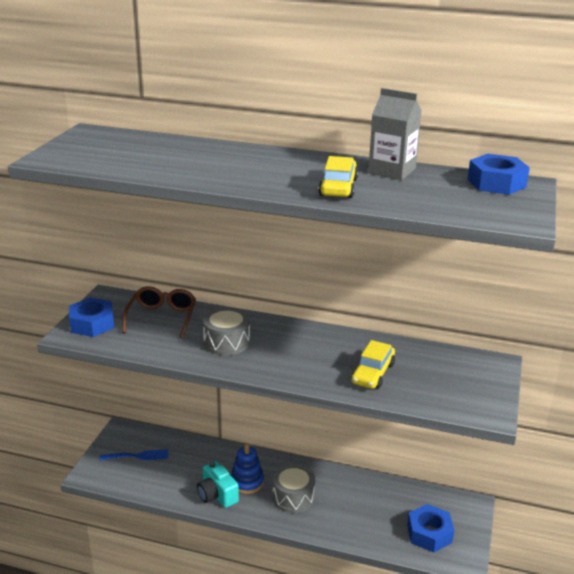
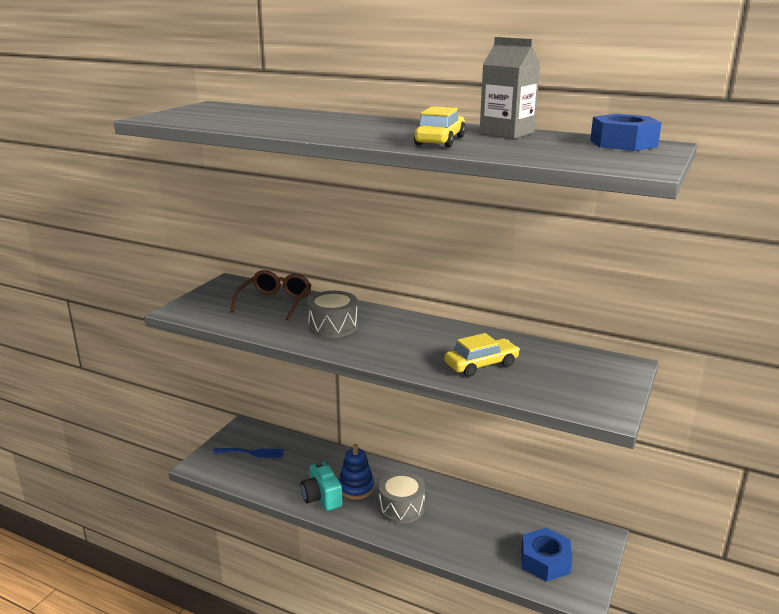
camera: 10 degrees right, 5 degrees down
blue nut [69,297,114,337] -> none
yellow car [351,340,395,389] -> yellow car turned 150 degrees counterclockwise [444,333,520,377]

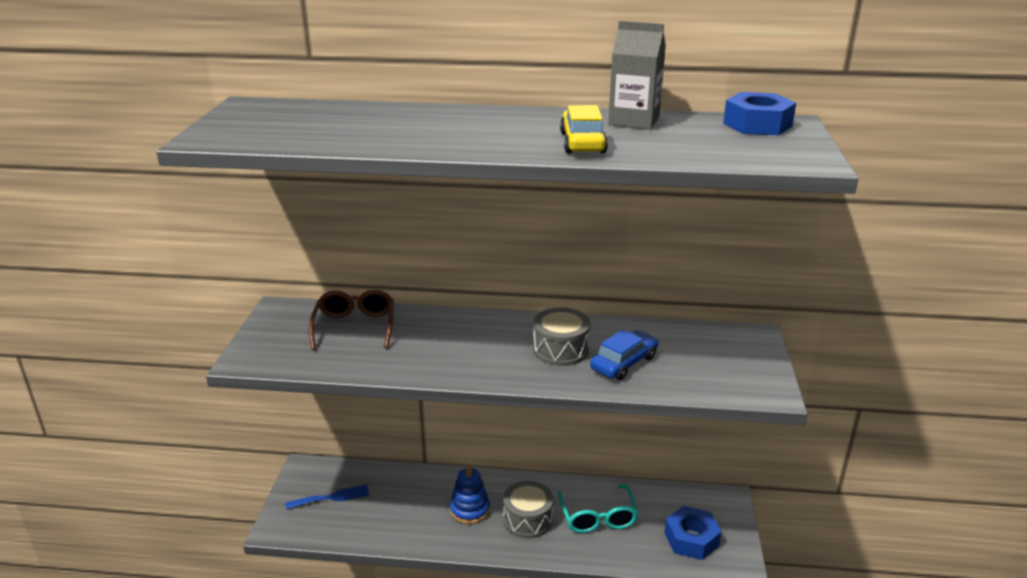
camera: 20 degrees left, 5 degrees up
turquoise camera [300,461,343,511] -> none
grey drum [307,291,358,338] -> grey drum moved to [533,307,590,366]
yellow car [444,333,520,377] -> blue car [590,329,658,380]
none -> turquoise glasses [558,485,638,533]

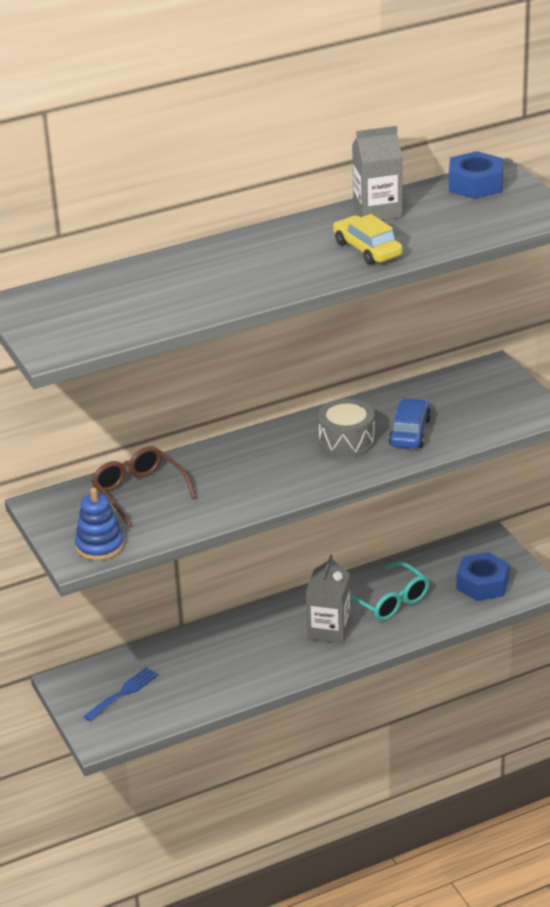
camera: 30 degrees left, 5 degrees up
blue stacking toy [450,464,490,524] -> blue stacking toy moved to [75,488,124,561]
grey drum [503,481,554,539] -> grey carton [306,554,351,644]

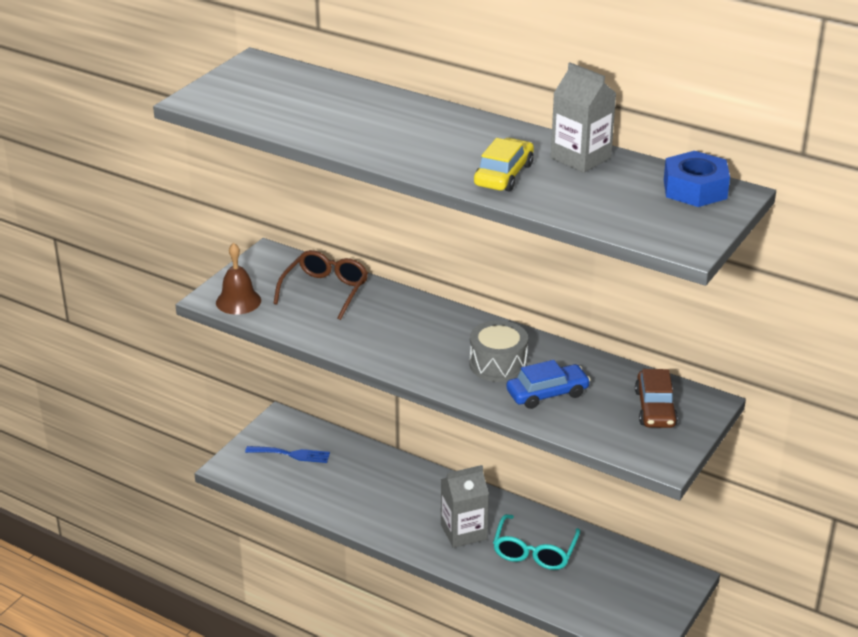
camera: 55 degrees right, 0 degrees up
blue stacking toy [75,488,124,561] -> brown bell [216,243,261,315]
blue nut [456,552,510,601] -> none
none -> brown car [635,369,678,428]

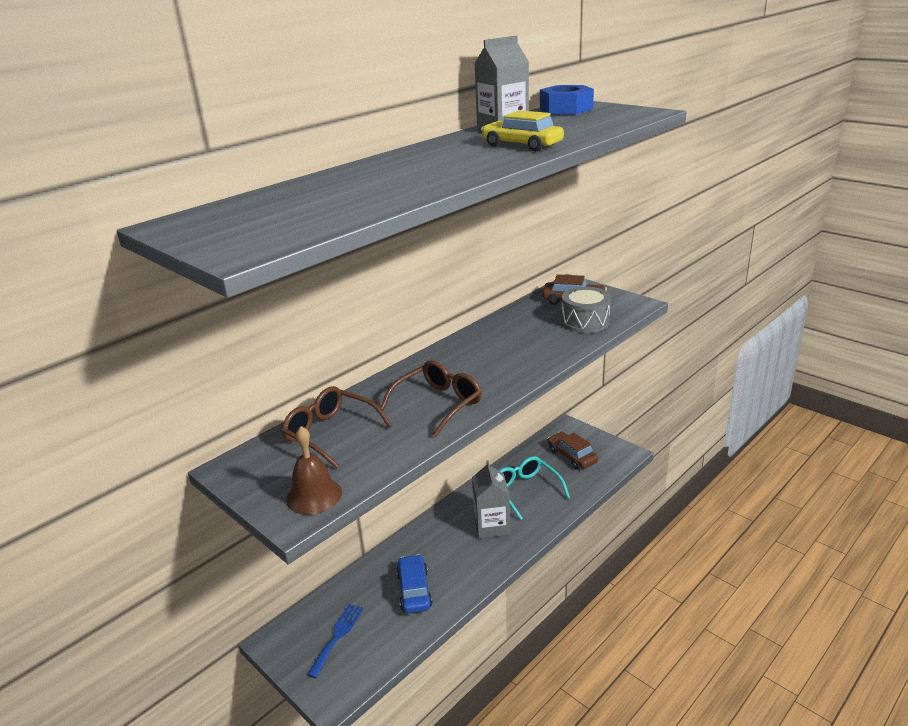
camera: 75 degrees left, 5 degrees down
grey drum [469,320,528,382] -> grey drum moved to [561,287,611,333]
turquoise glasses [493,514,580,570] -> turquoise glasses turned 150 degrees counterclockwise [499,456,570,520]
blue car [506,360,591,409] -> blue car moved to [396,554,432,613]
none -> brown glasses [380,360,482,437]
none -> brown car [547,432,598,470]

